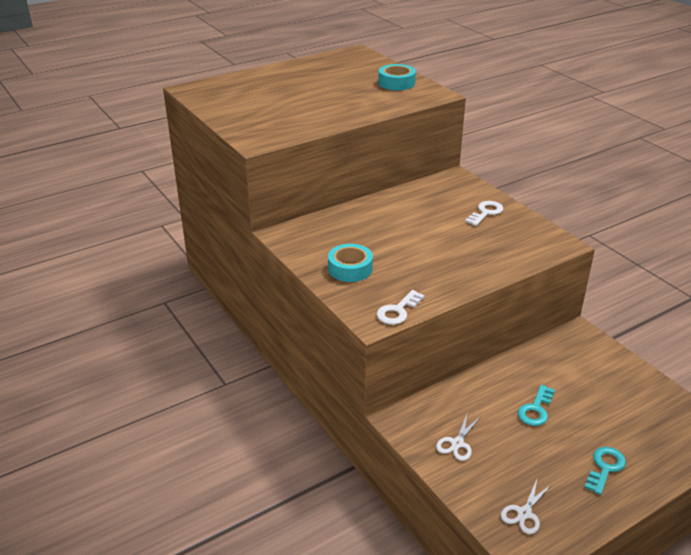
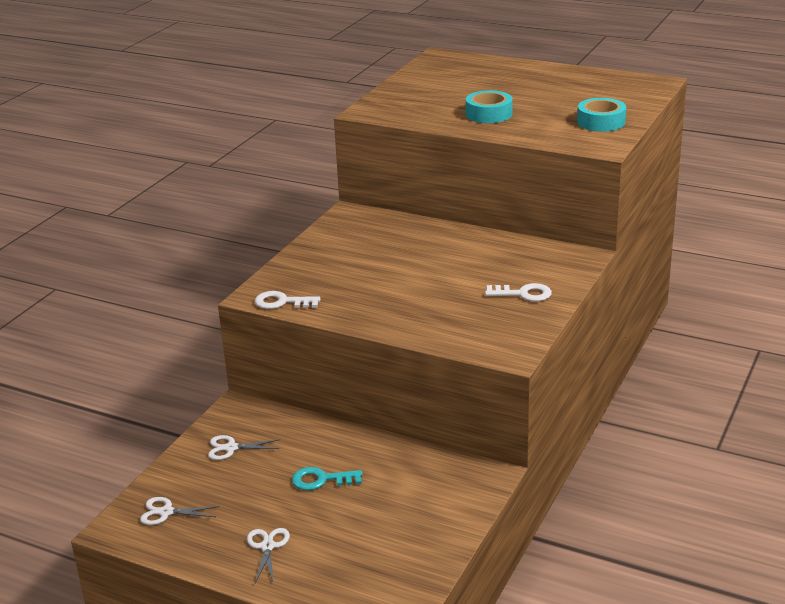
camera: 60 degrees right, 5 degrees down
turquoise tape [328,244,373,282] -> turquoise tape moved to [466,90,513,123]
turquoise key [584,447,626,495] -> white scissors [247,528,290,583]

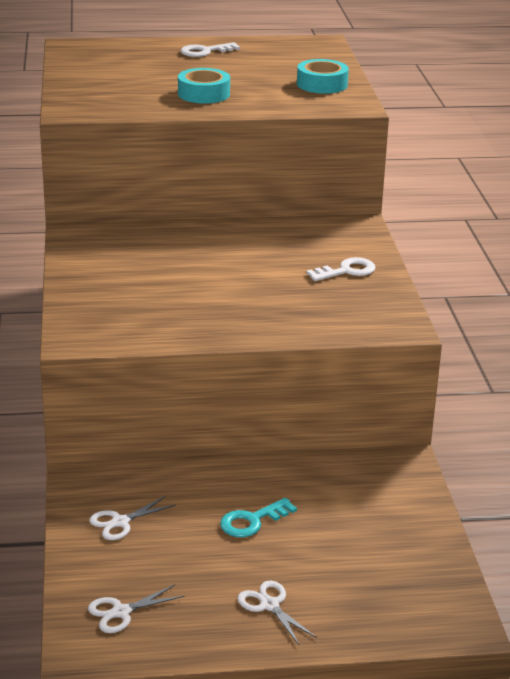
camera: 35 degrees left, 0 degrees up
white key [255,291,321,309] -> white key moved to [181,42,240,57]

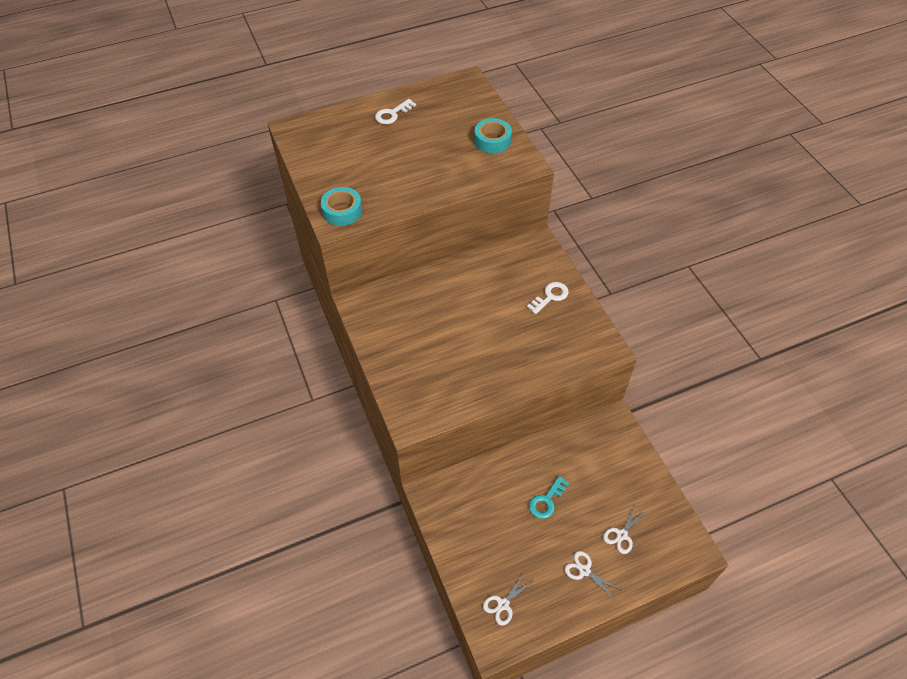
camera: 15 degrees left, 25 degrees up
white scissors [89,496,176,540] -> white scissors moved to [603,505,647,554]
turquoise tape [178,68,230,104] -> turquoise tape moved to [321,187,362,226]

